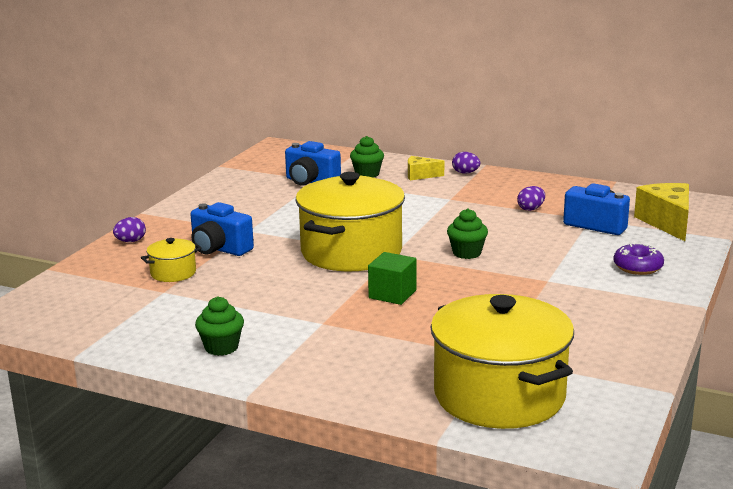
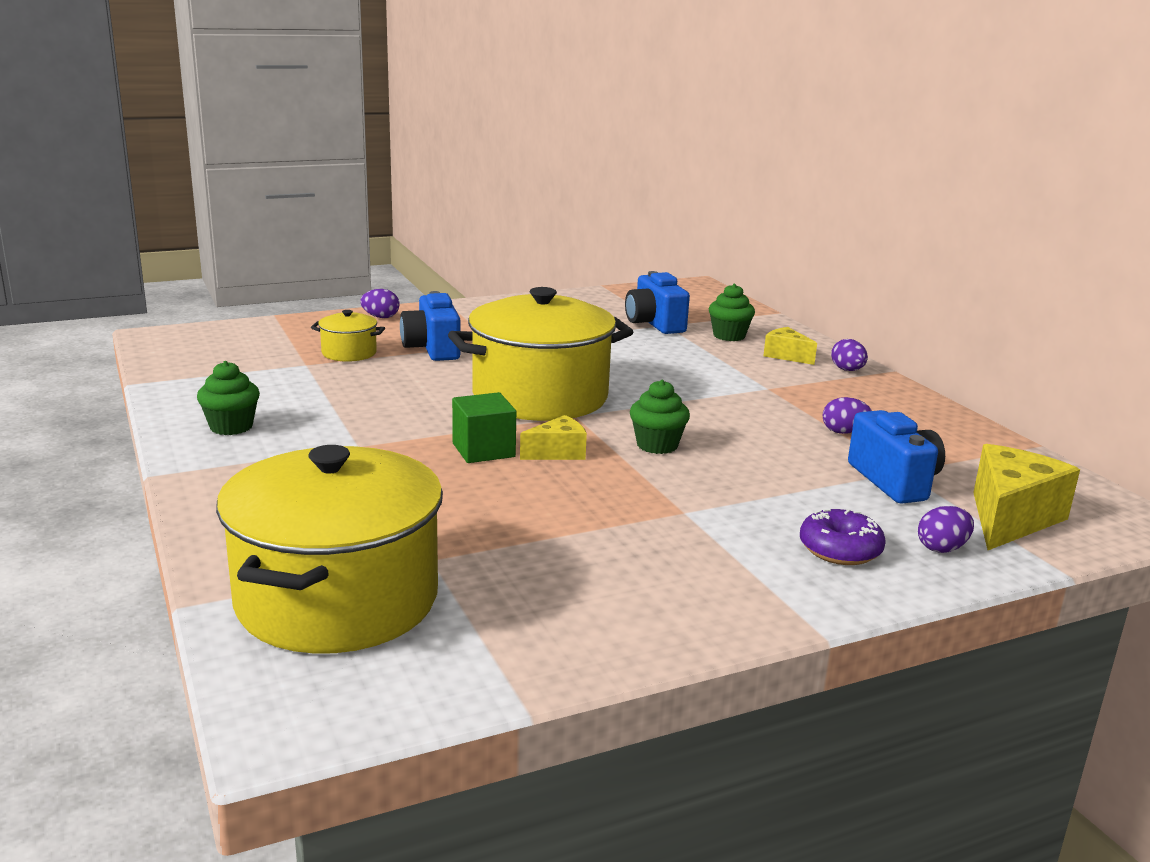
camera: 40 degrees right, 0 degrees up
none -> yellow cheese [520,415,587,460]
none -> purple egg [918,506,974,553]

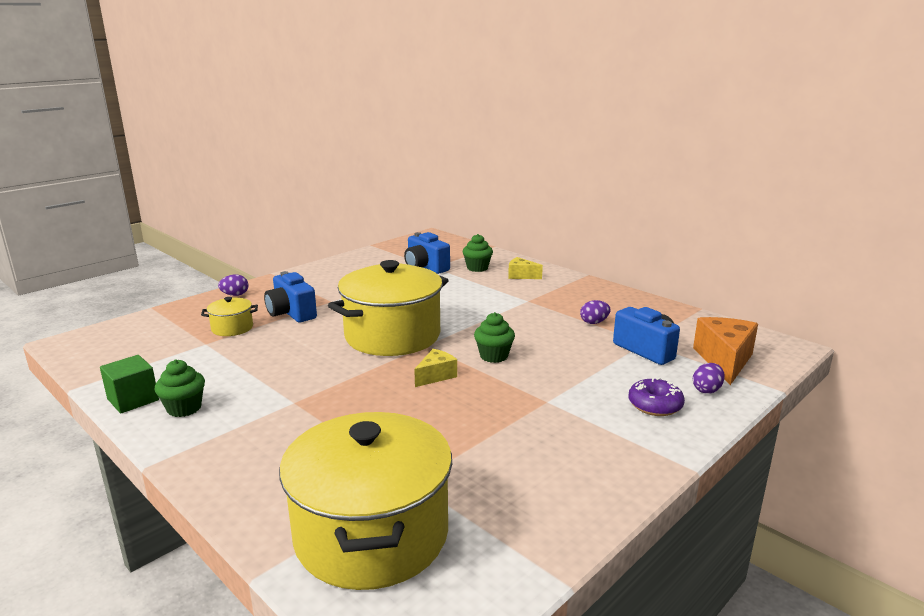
camera: 20 degrees left, 0 degrees up
green cube [452,392,516,463] -> green cube moved to [100,355,159,414]
purple egg [831,339,868,371] -> none
yellow cheese [973,444,1080,550] -> orange cheese [693,317,758,385]

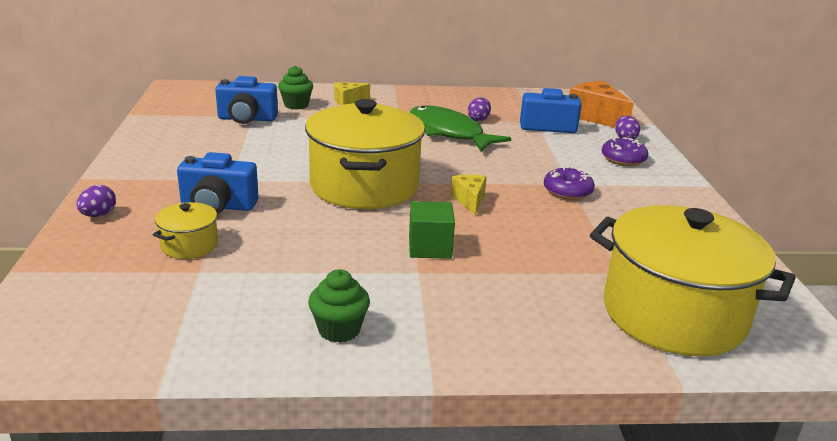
camera: 50 degrees left, 5 degrees up
green cube [100,355,159,414] -> green cube moved to [409,201,455,259]
green cupcake [474,312,515,363] -> none
none -> green fish [410,105,511,152]
none -> purple donut [544,166,595,200]

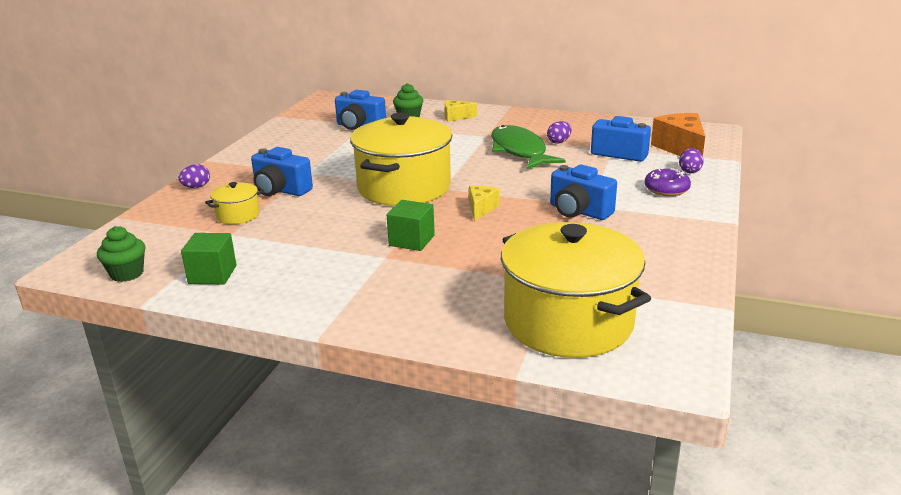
camera: 25 degrees right, 0 degrees up
green cupcake [308,269,370,343] -> green cupcake moved to [97,226,146,282]
purple donut [544,166,595,200] -> blue camera [550,164,617,220]
none -> green cube [181,233,237,284]

